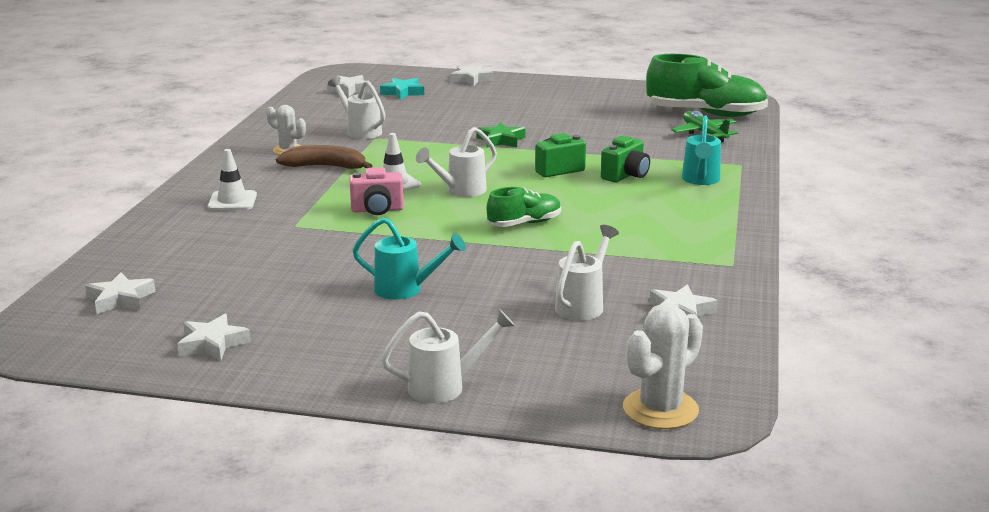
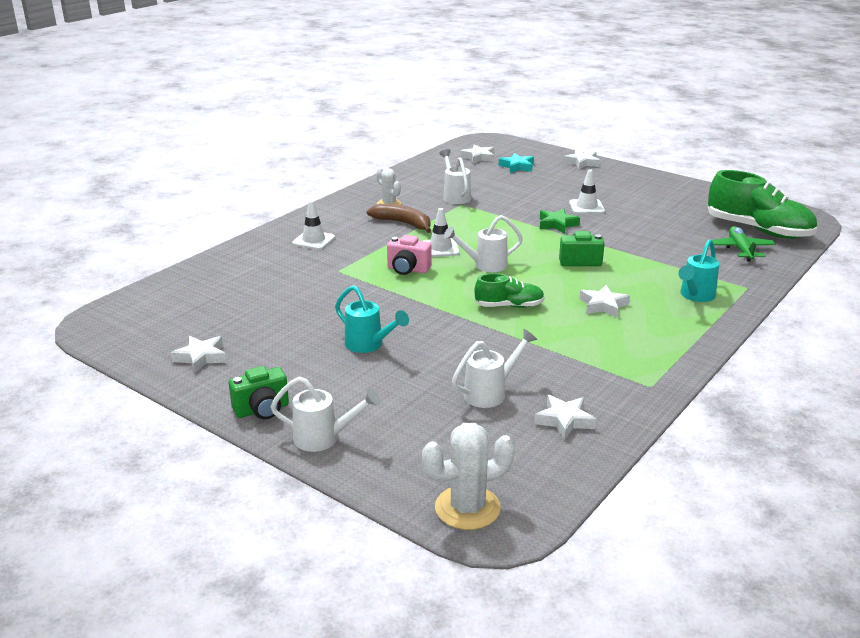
camera: 25 degrees right, 5 degrees up
white star [85,272,156,314] -> white star moved to [579,285,630,318]
green camera [601,135,650,182] -> green camera moved to [229,366,289,420]
none -> white traffic cone [569,170,605,214]

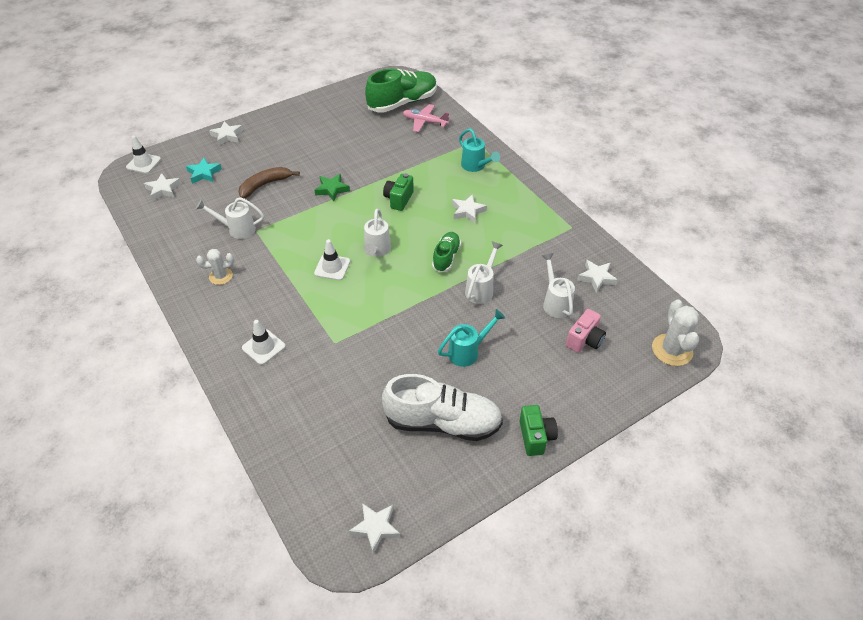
camera: 70 degrees left, 20 degrees up
white star [171,336,227,373] -> white star moved to [349,503,400,554]
white watering can [270,377,381,452] -> white watering can moved to [465,241,503,304]
brown banana [367,204,431,233] -> brown banana moved to [238,167,300,198]
pink camera [387,235,431,275] -> pink camera moved to [566,309,606,353]
white traffic cone [569,170,605,214] -> white traffic cone moved to [126,135,161,174]
green plane [711,226,776,262] -> pink plane [403,104,450,132]
none -> white shoe [382,374,503,441]

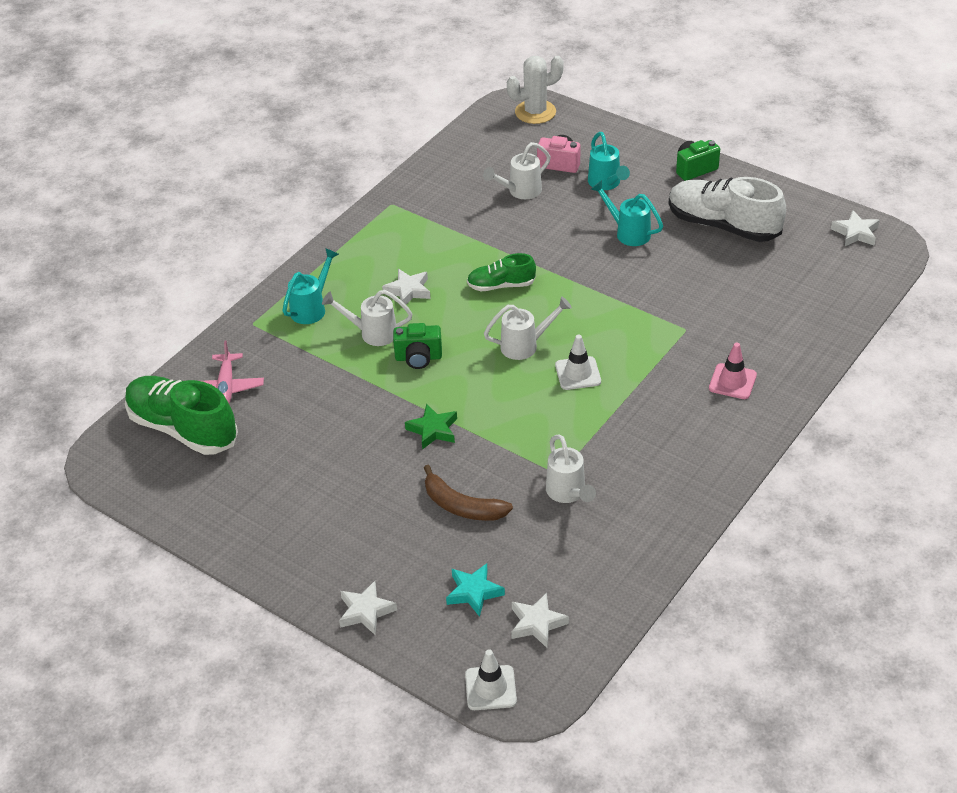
camera: 110 degrees left, 5 degrees down
white cactus [196,249,234,285] -> none
white traffic cone [242,320,286,365] -> pink traffic cone [709,343,757,399]
white shoe [382,374,503,441] -> white shoe turned 45 degrees counterclockwise [668,177,786,242]
white watering can [465,241,503,304] -> white watering can moved to [322,290,412,346]
white star [577,260,618,293] -> none
none -> turquoise watering can [588,132,630,190]

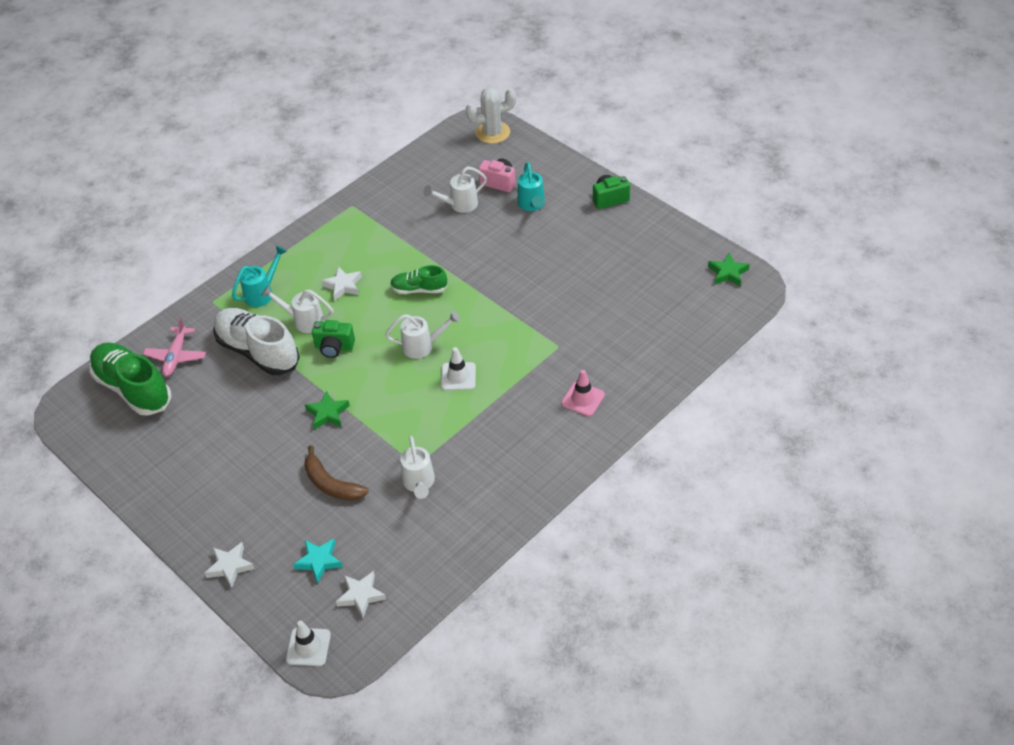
camera: 10 degrees right, 5 degrees up
turquoise watering can [591,180,663,246] -> none
white shoe [668,177,786,242] -> white shoe moved to [213,308,300,375]
white star [831,210,880,246] -> green star [708,252,750,286]

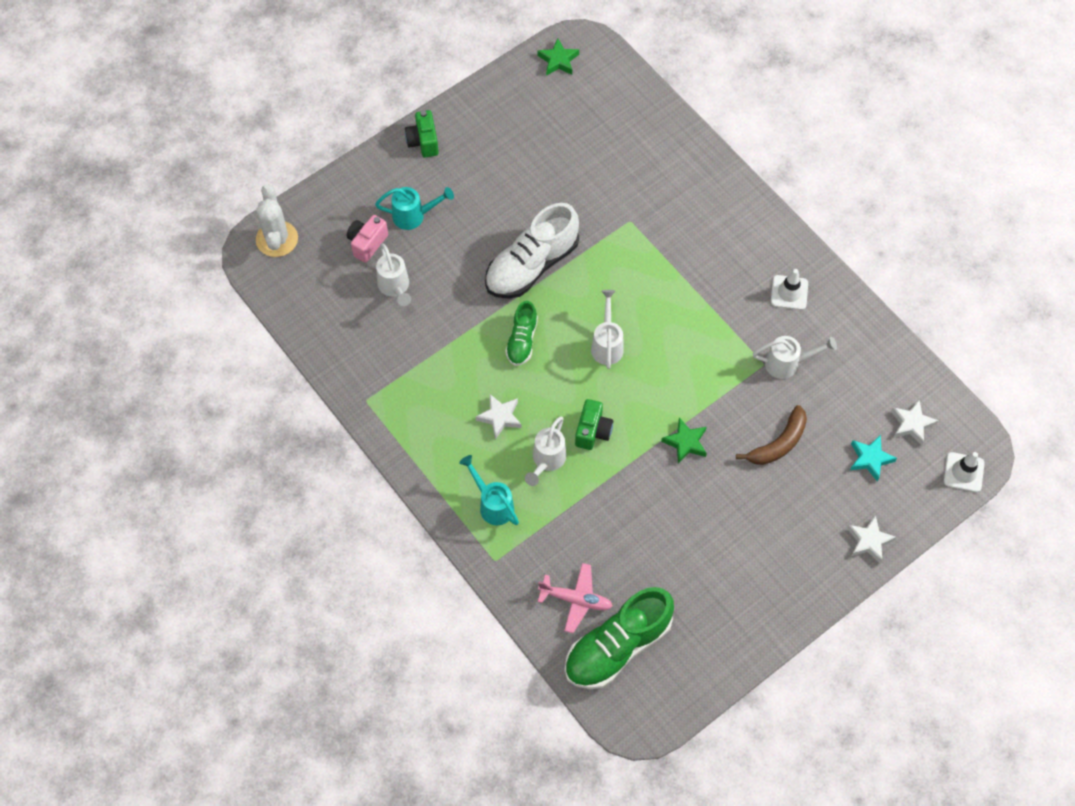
camera: 85 degrees left, 15 degrees up
white shoe [213,308,300,375] -> white shoe moved to [485,203,579,299]
white traffic cone [441,347,476,390] -> white traffic cone moved to [771,269,808,310]
pink traffic cone [561,370,605,416] -> none

